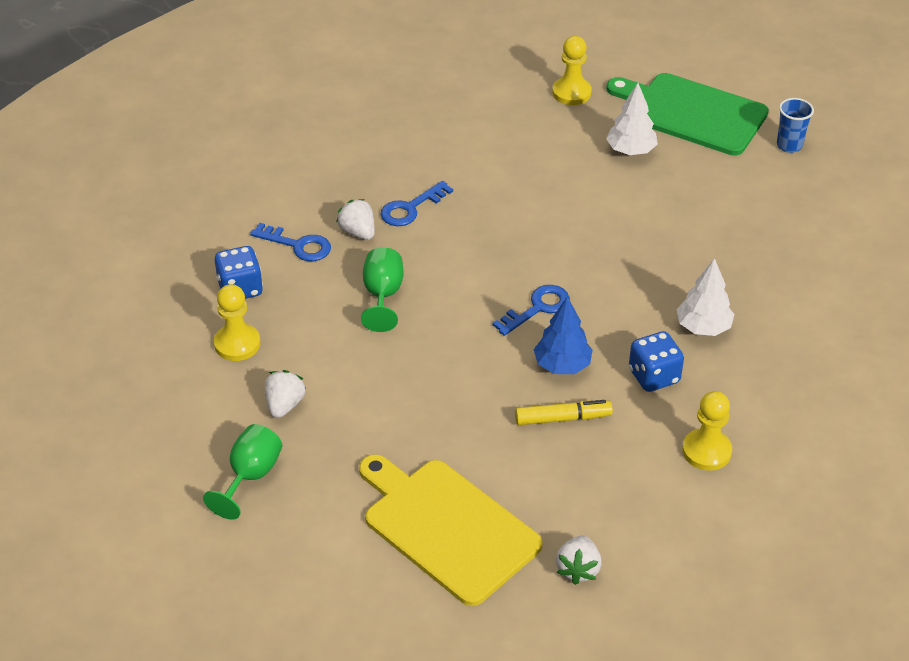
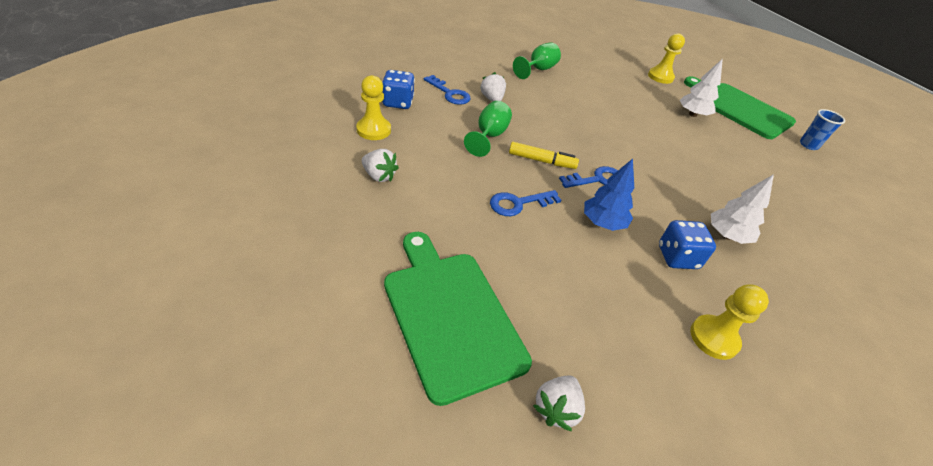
camera: 15 degrees right, 0 degrees up
green goblet [203,424,282,520] -> green goblet moved to [513,42,561,79]
white strawberry [265,370,306,418] -> white strawberry turned 90 degrees clockwise [362,149,399,182]
yellow cutting board [359,454,543,606] -> green cutting board [384,232,532,406]
blue key [380,181,453,226] -> blue key moved to [490,190,562,216]
yellow marker [515,400,613,425] -> yellow marker moved to [509,142,579,169]

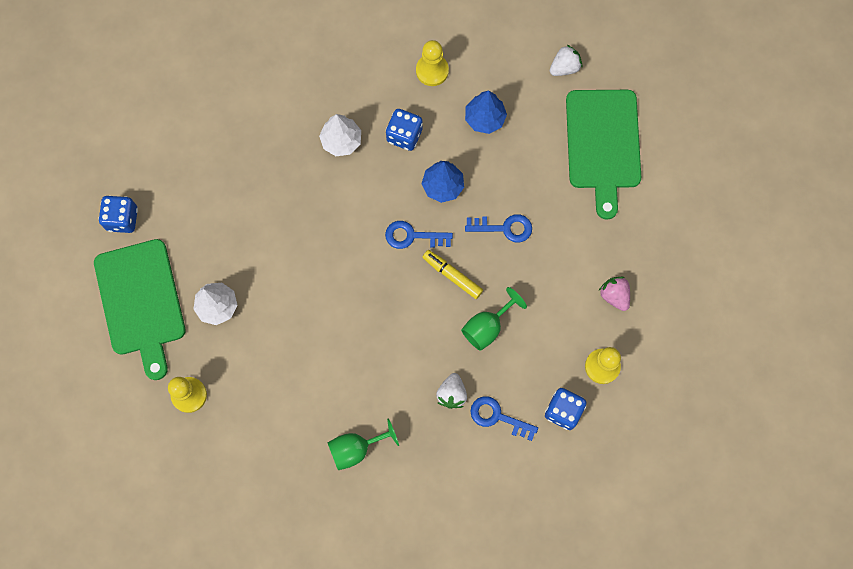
camera: 150 degrees left, 30 degrees up
white strawberry [362,149,399,182] -> pink strawberry [599,277,630,311]
blue key [424,75,471,105] -> blue key turned 45 degrees counterclockwise [470,396,538,441]
blue cup [800,109,845,150] -> blue dice [98,195,138,233]
none -> blue tree [465,90,507,134]

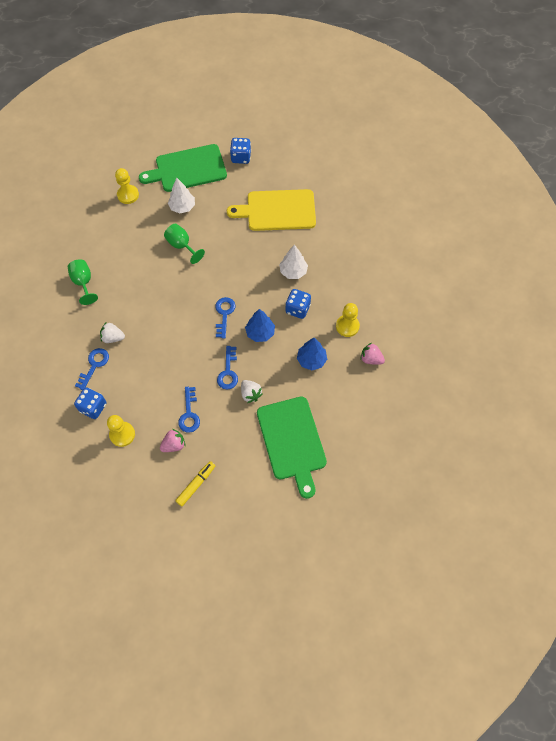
camera: 90 degrees right, 10 degrees down
yellow marker [422,250,483,299] -> yellow marker moved to [175,461,215,506]
green goblet [461,287,527,351] -> green goblet moved to [164,224,205,264]
white strawberry [550,45,582,76] -> white strawberry moved to [241,380,263,403]
green cutting board [566,90,641,220] -> green cutting board turned 105 degrees counterclockwise [257,396,327,499]
none -> blue key [178,387,200,433]
none -> yellow cutting board [227,189,316,231]
none -> pink strawberry [360,343,385,365]

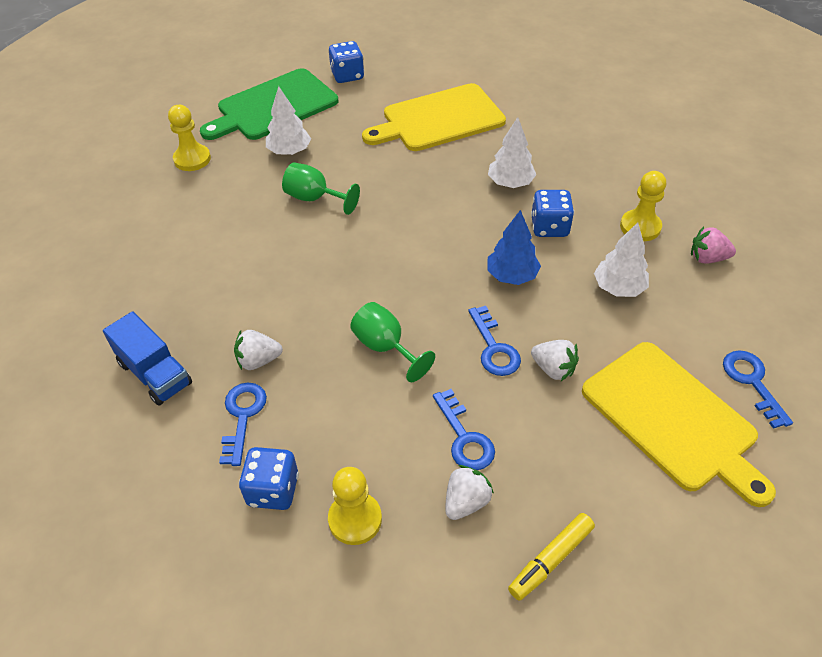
camera: 20 degrees left, 15 degrees down
green goblet [68,259,98,305] -> green goblet moved to [350,302,435,382]
pink strawberry [160,429,186,452] -> white strawberry [445,465,494,520]
yellow marker [175,461,215,506] -> yellow marker turned 150 degrees counterclockwise [508,513,595,601]
blue key [215,297,235,338] -> blue key moved to [723,350,793,429]
green cutting board [257,396,327,499] -> yellow cutting board [582,342,776,507]
blue tree [297,338,327,370] -> white tree [594,222,649,297]
none -> blue truck [103,311,192,406]

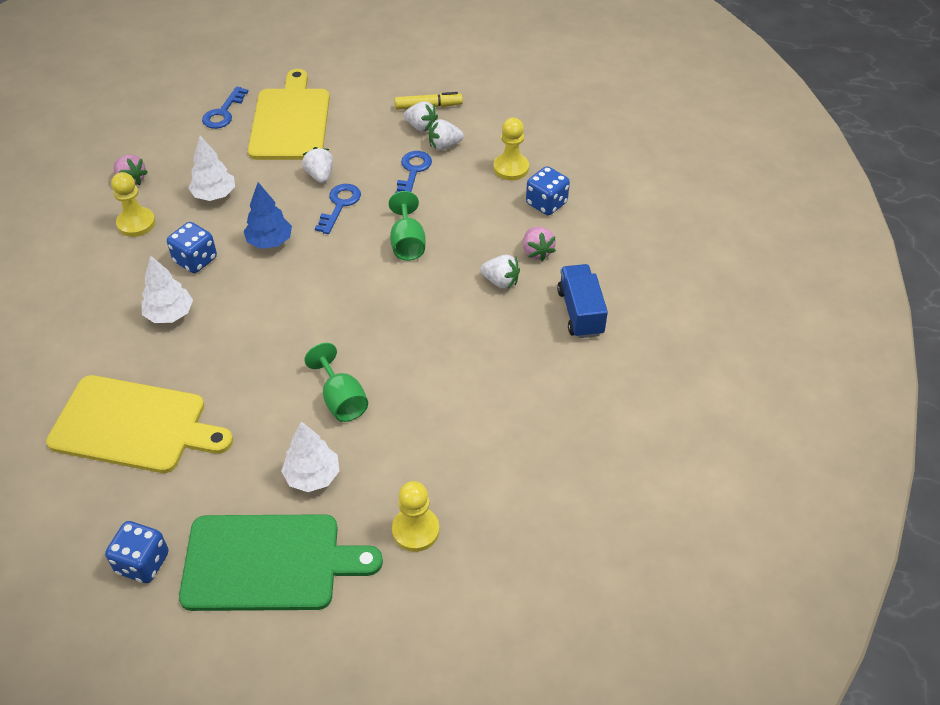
camera: 145 degrees left, 0 degrees up
blue key [219,383,267,466] -> pink strawberry [523,227,556,261]
none -> white strawberry [404,101,438,132]

